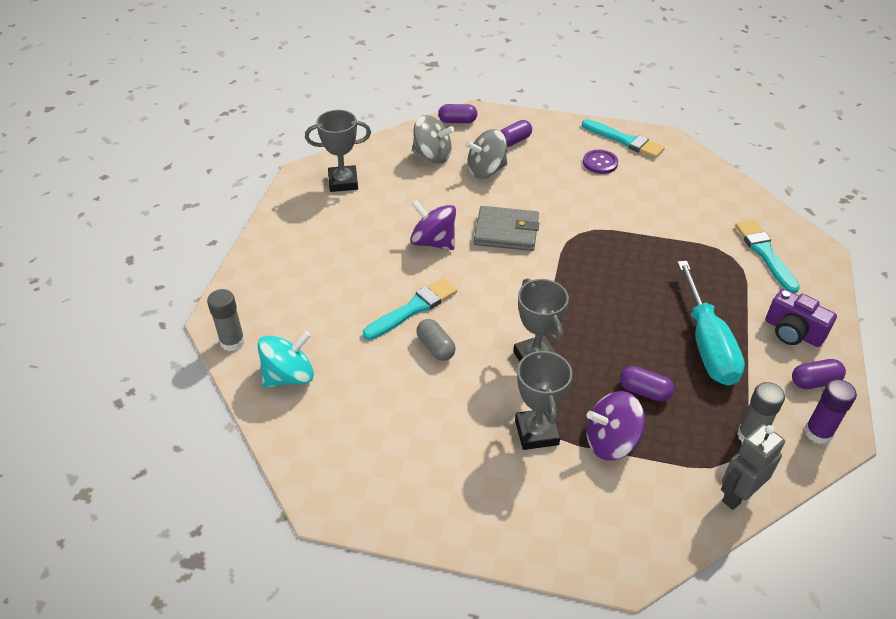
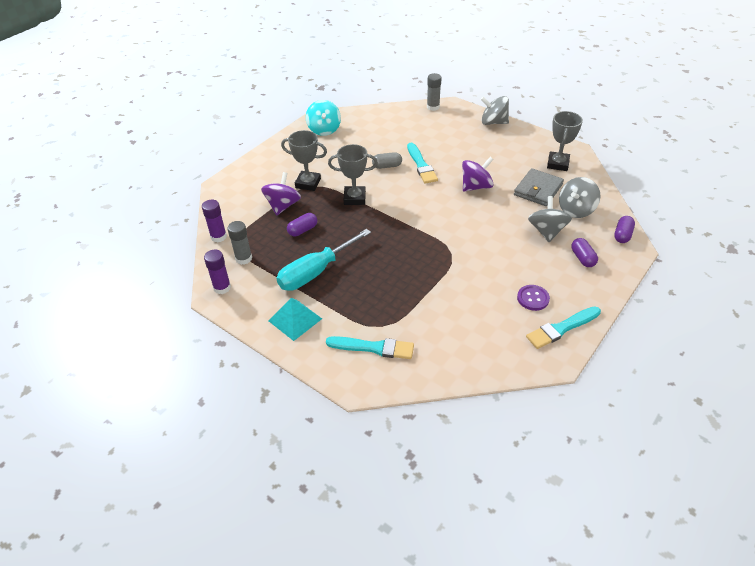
camera: 115 degrees right, 0 degrees up
turquoise spinning top [258,331,314,388] -> turquoise spinning top moved to [306,100,341,136]
grey wallet [474,206,539,251] -> grey wallet moved to [514,168,564,206]
turquoise screwdriver [677,261,745,386] -> turquoise screwdriver turned 60 degrees counterclockwise [276,229,371,291]
grey robot [721,424,785,510] -> purple glue stick [202,199,227,242]
purple camera [766,289,837,347] -> turquoise pyramid [268,298,322,341]
purple capsule [792,359,846,389] -> none
none -> grey spinning top [481,96,509,125]

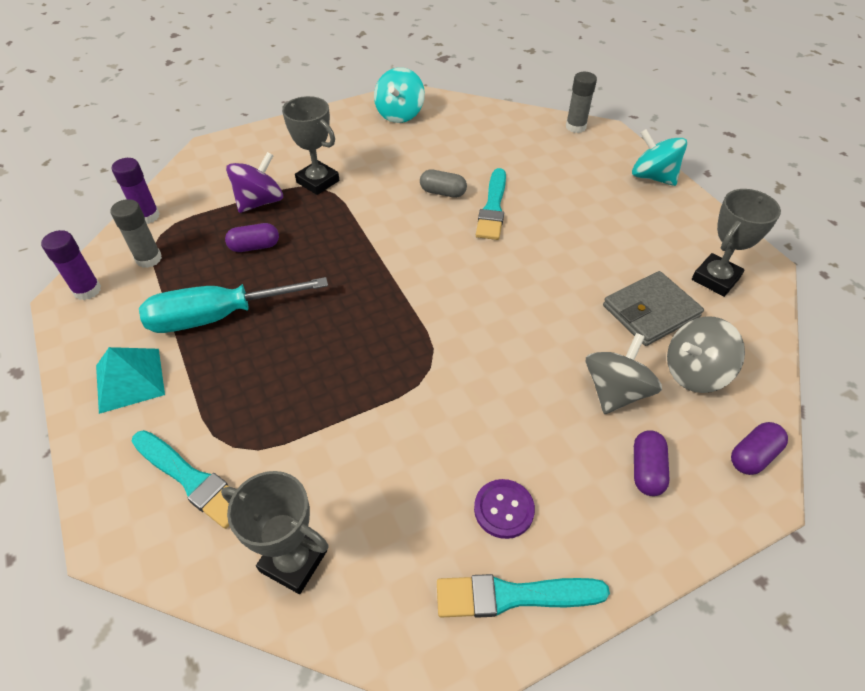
camera: 25 degrees right, 5 degrees up
grey trophy [328,144,378,205] -> grey trophy moved to [221,471,329,594]
purple spinning top [462,157,494,192] -> none
grey spinning top [481,96,509,125] -> turquoise spinning top [632,129,687,186]

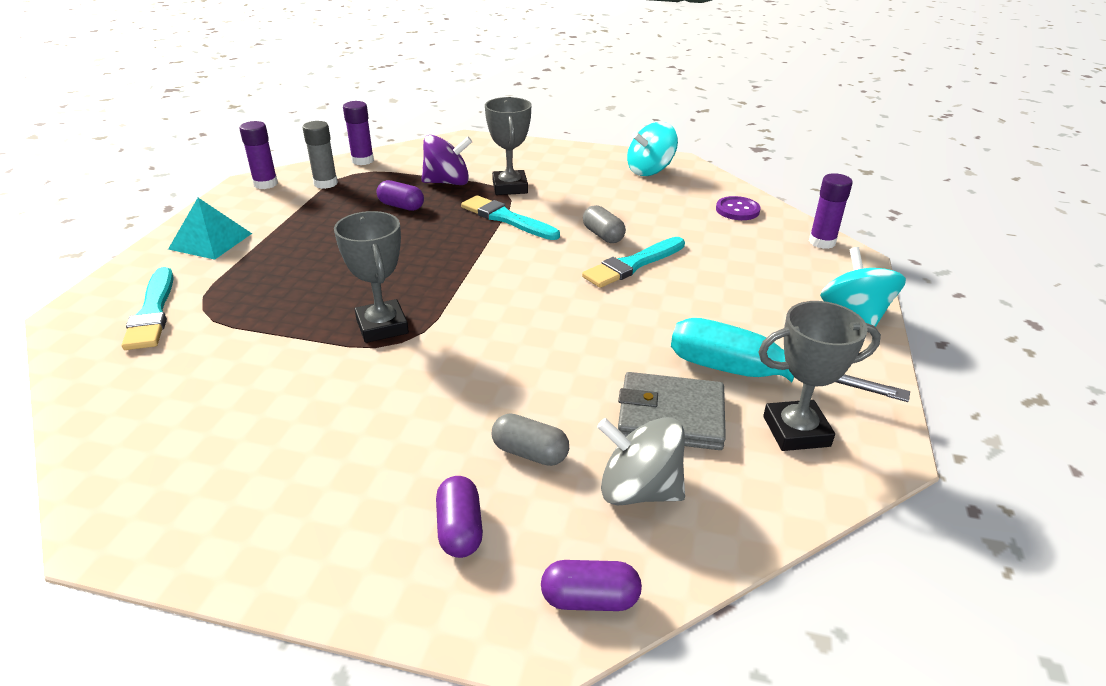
camera: 40 degrees right, 15 degrees down
turquoise screwdriver [139,277,328,333] -> turquoise screwdriver moved to [671,318,910,402]
grey trophy [221,471,329,594] -> grey trophy moved to [334,211,409,343]
turquoise brush [437,574,610,618] -> turquoise brush moved to [461,195,560,240]
purple button [474,479,535,539] -> purple button moved to [716,196,761,220]
grey glue stick [566,72,597,133] -> purple glue stick [809,173,853,249]
grey spinning top [586,333,662,414] -> grey capsule [492,413,569,466]
purple capsule [634,430,670,496] -> purple capsule turned 60 degrees counterclockwise [436,476,483,558]

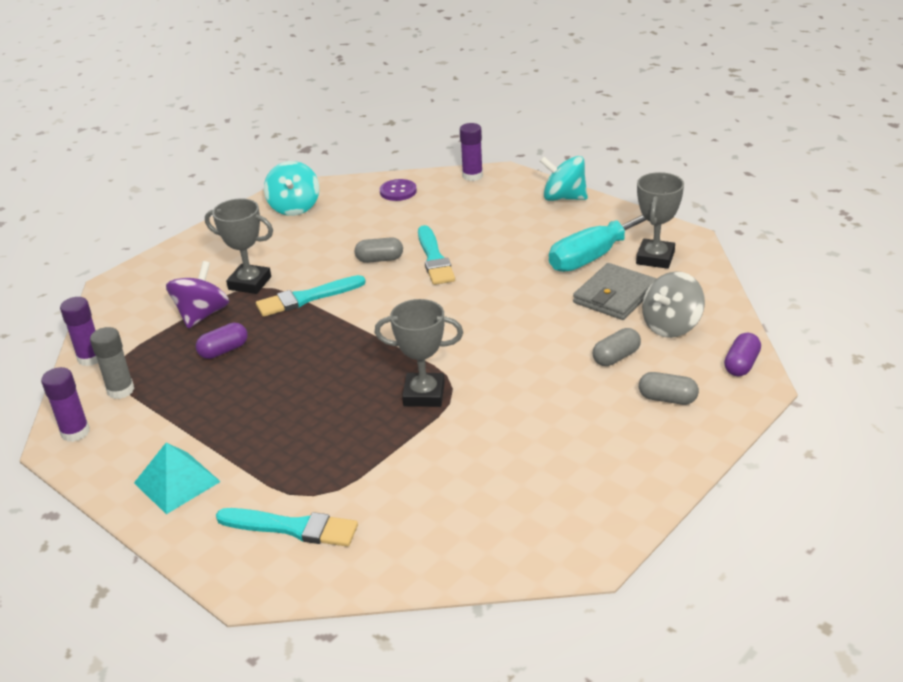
camera: 60 degrees left, 0 degrees up
purple capsule [436,476,483,558] -> grey capsule [639,372,699,405]

